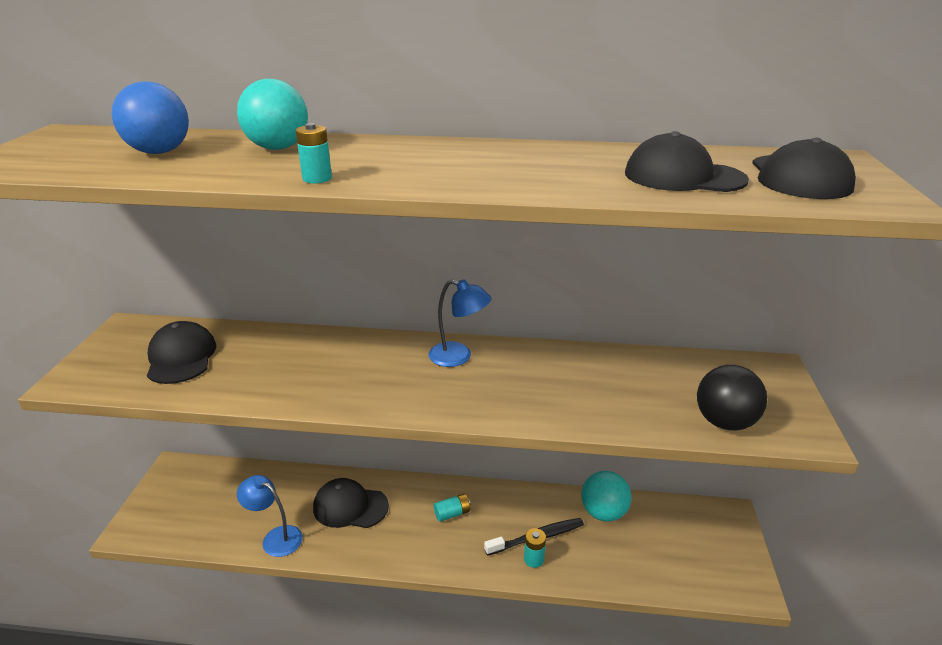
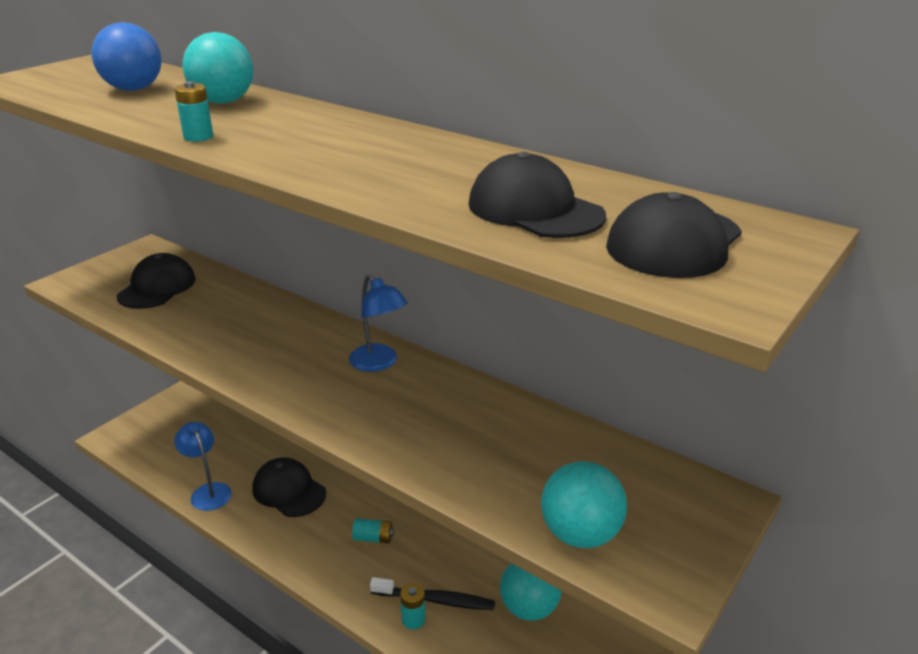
camera: 30 degrees right, 0 degrees up
black ball [697,365,767,431] -> turquoise ball [541,461,627,548]

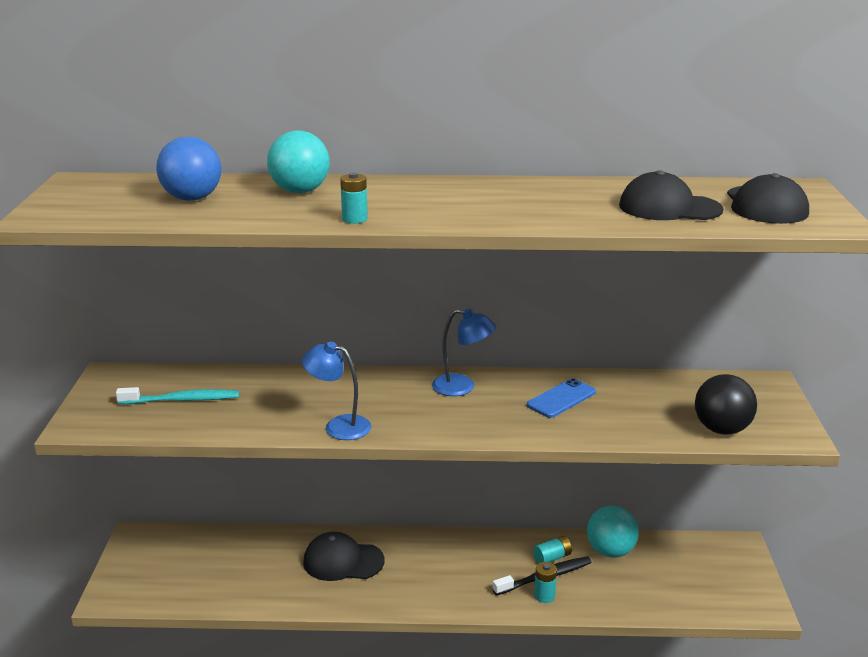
camera: 35 degrees left, 5 degrees down
black cap [117,253,196,309] -> turquoise toothbrush [116,387,239,404]
blue lamp [174,422,232,511] -> blue lamp moved to [302,341,371,440]
turquoise battery [352,518,394,543] -> turquoise battery moved to [533,536,572,564]
turquoise ball [541,461,627,548] -> black ball [695,374,757,435]
none -> blue phone [527,378,596,418]

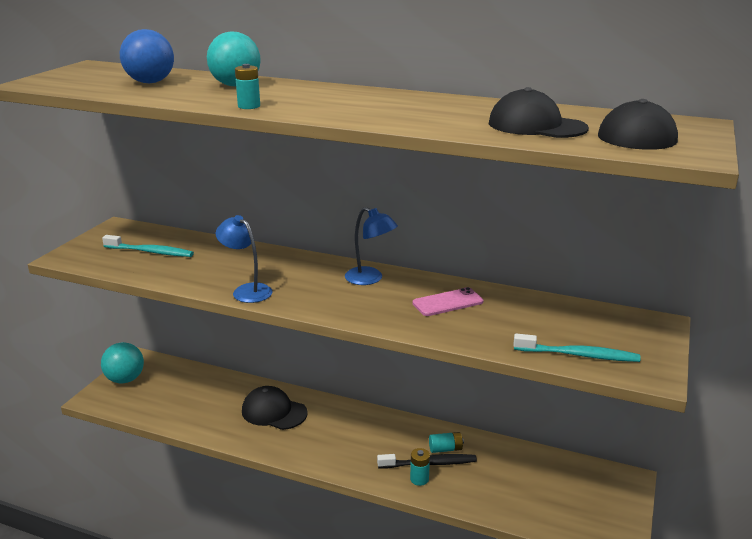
camera: 20 degrees right, 0 degrees up
blue phone [527,378,596,418] -> pink phone [412,287,484,316]
turquoise ball [587,506,639,558] -> turquoise ball moved to [101,342,144,383]
black ball [695,374,757,435] -> turquoise toothbrush [513,333,641,362]

